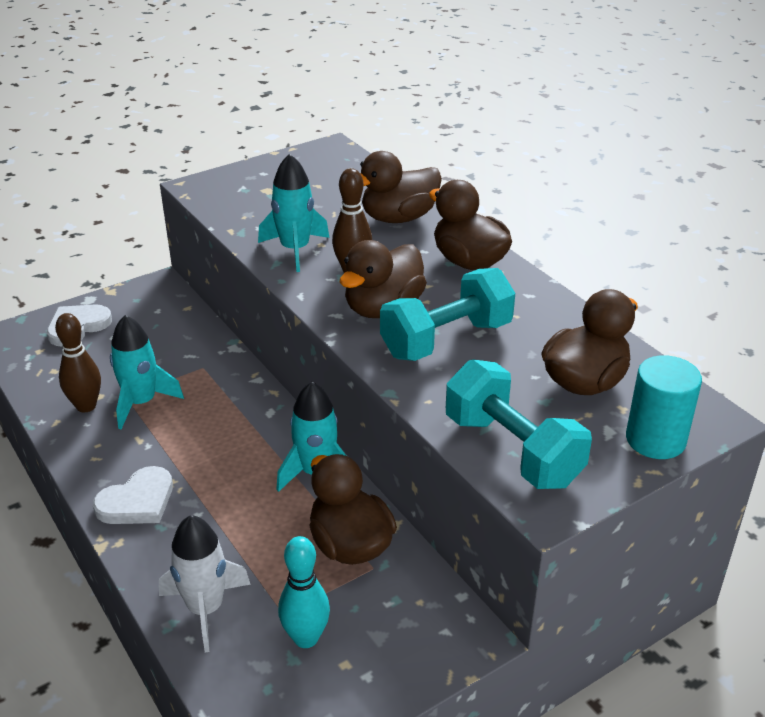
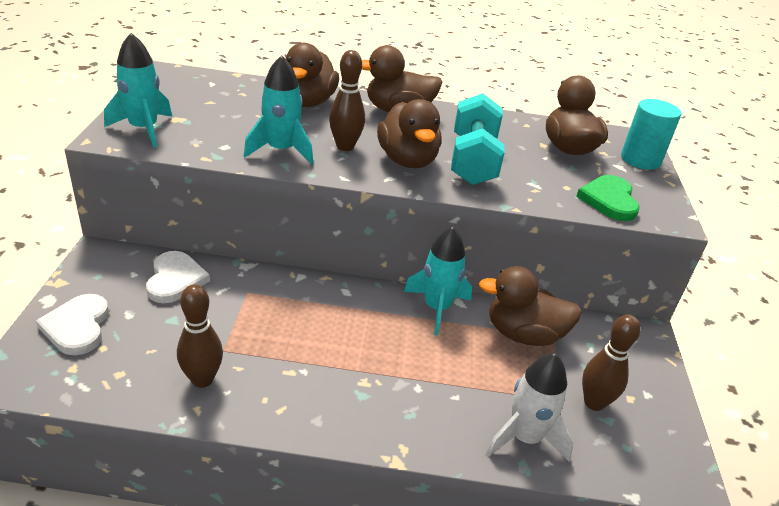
camera: 55 degrees left, 0 degrees up
white heart [93,466,173,524] -> white heart moved to [146,251,210,303]
turquoise rocket [110,315,184,429] -> turquoise rocket moved to [104,33,172,147]
turquoise bowling pin [278,536,330,648] -> brown bowling pin [582,314,640,411]
turquoise dumbbell [446,360,592,489] -> green heart [576,175,640,221]

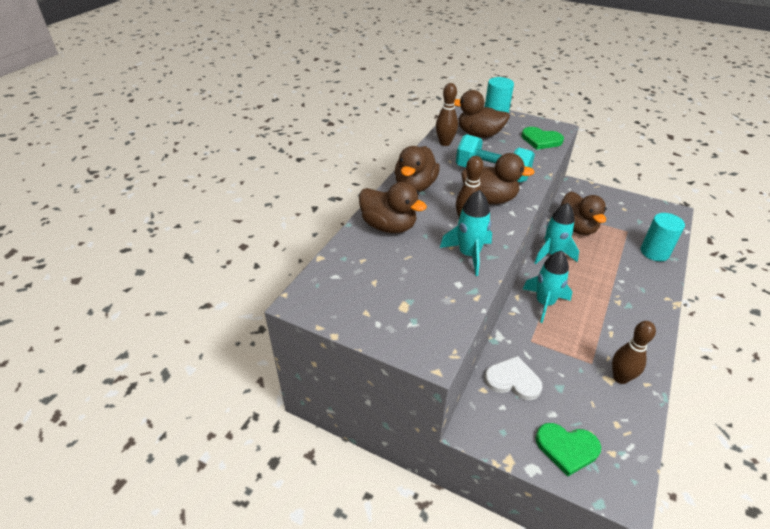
camera: 65 degrees left, 5 degrees up
white heart [36,294,109,355] -> green heart [536,423,601,477]
turquoise rocket [104,33,172,147] -> turquoise rocket moved to [523,251,573,323]
brown duck [479,266,582,346] -> brown duck turned 45 degrees counterclockwise [561,192,607,235]
white rocket [486,353,574,461] -> turquoise cylinder [641,213,685,261]
brown bowling pin [582,314,640,411] -> brown bowling pin moved to [436,83,458,146]

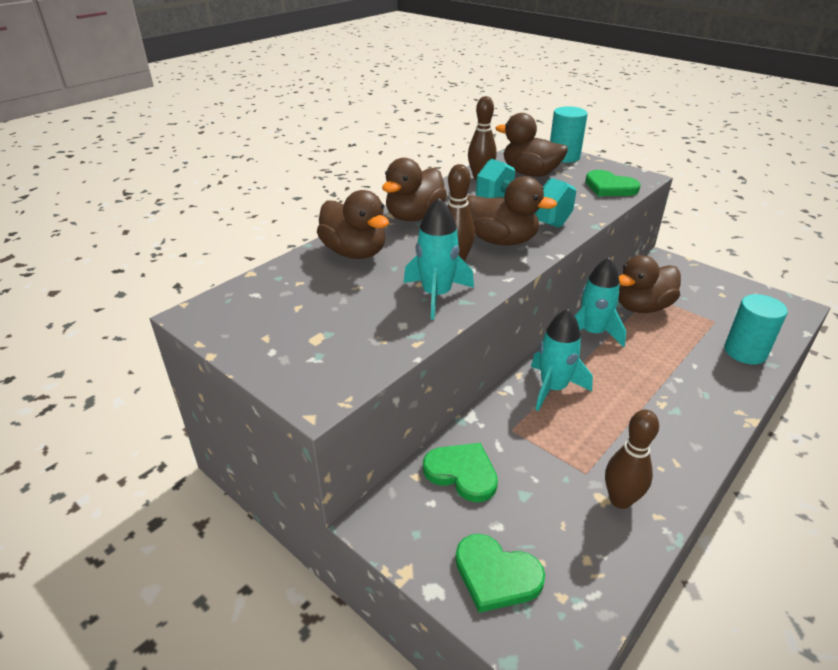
camera: 15 degrees right, 5 degrees down
white heart [485,356,543,400] -> green heart [423,443,498,502]
brown duck [561,192,607,235] -> brown duck turned 60 degrees clockwise [618,255,681,313]

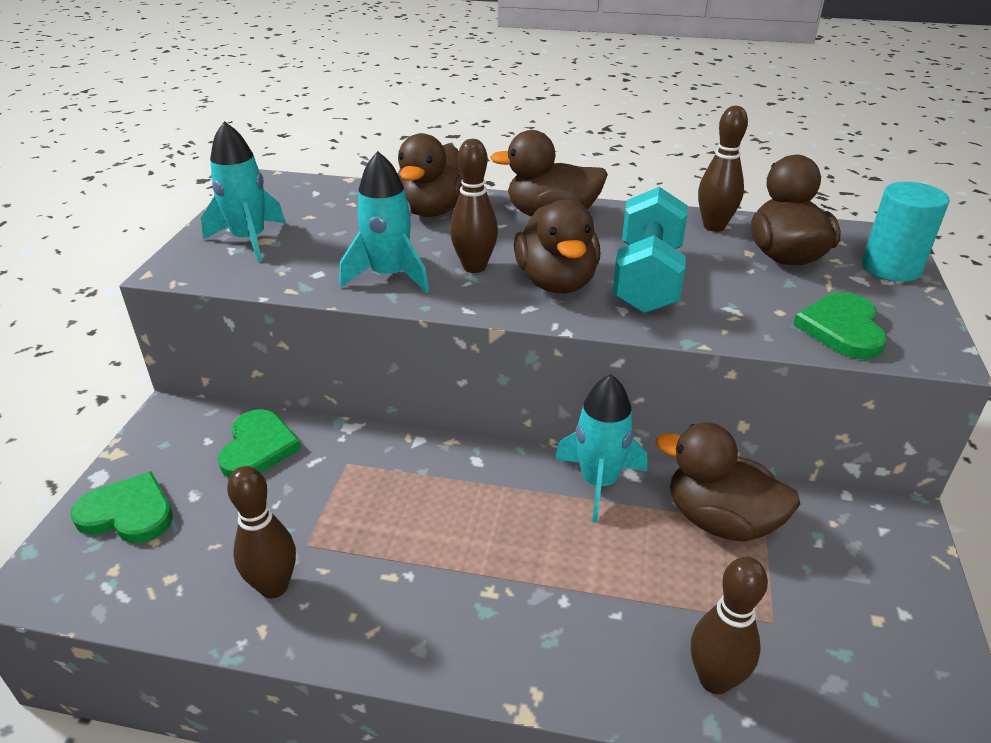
camera: 60 degrees right, 0 degrees up
green heart [455,534,545,613] -> green heart turned 105 degrees clockwise [71,471,173,543]
turquoise rocket [531,309,593,411] -> turquoise rocket moved to [201,121,285,262]
turquoise cylinder [724,294,788,364] -> brown bowling pin [691,557,768,694]

